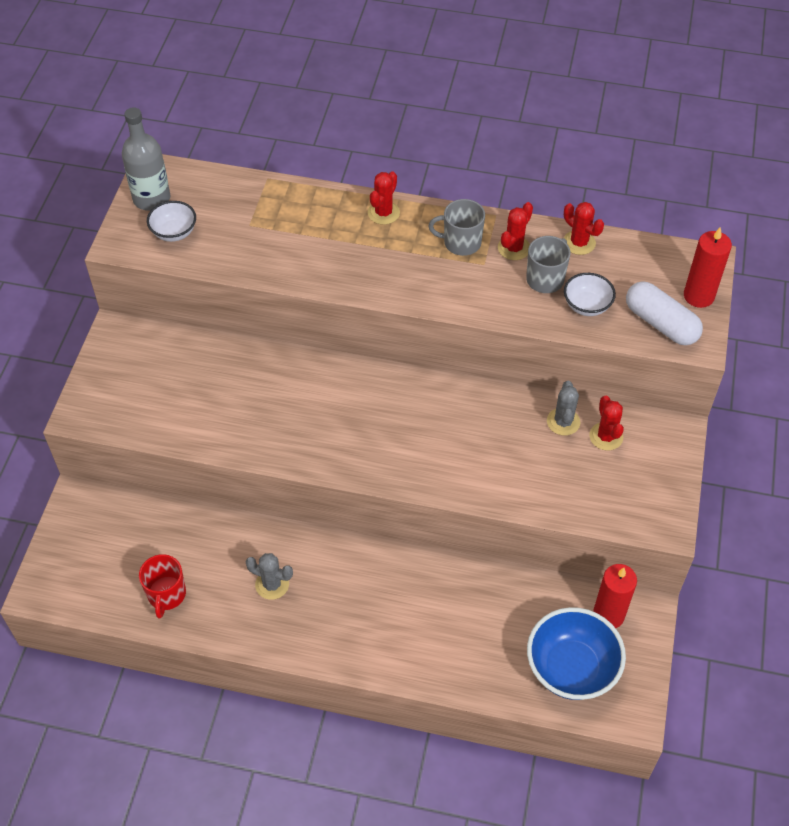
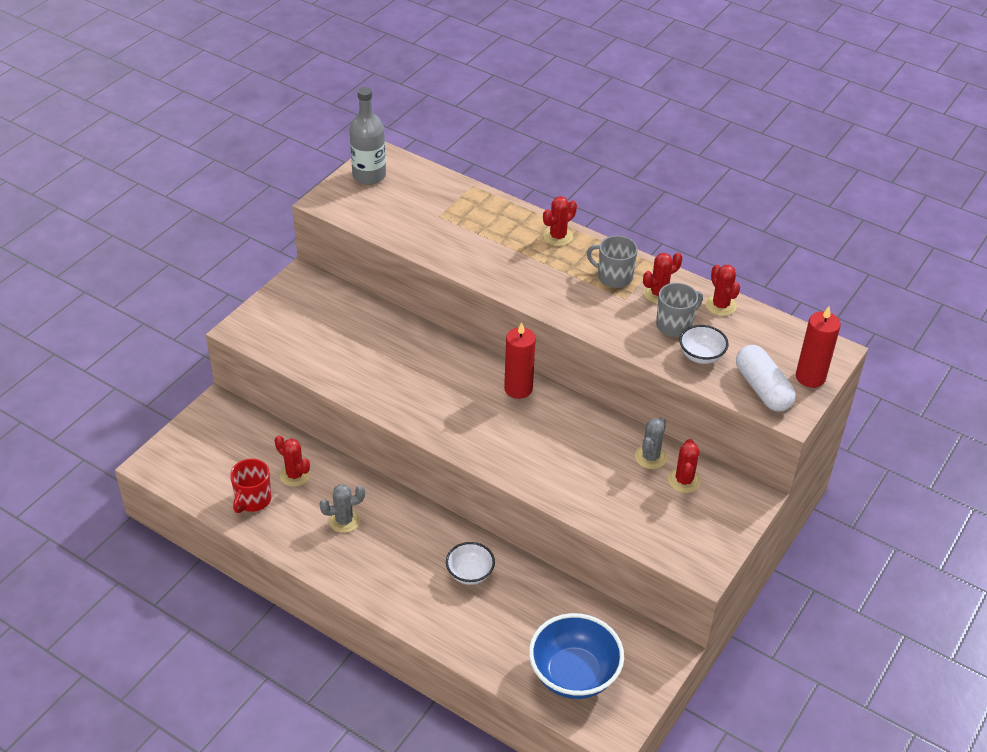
camera: 20 degrees right, 10 degrees down
white bowl [147,201,196,242] -> white bowl moved to [446,542,495,585]
grey cactus [245,553,293,600] -> grey cactus turned 60 degrees counterclockwise [319,484,365,533]
red candle [593,564,637,628] -> red candle moved to [504,322,536,399]
none -> red cactus [274,435,310,487]

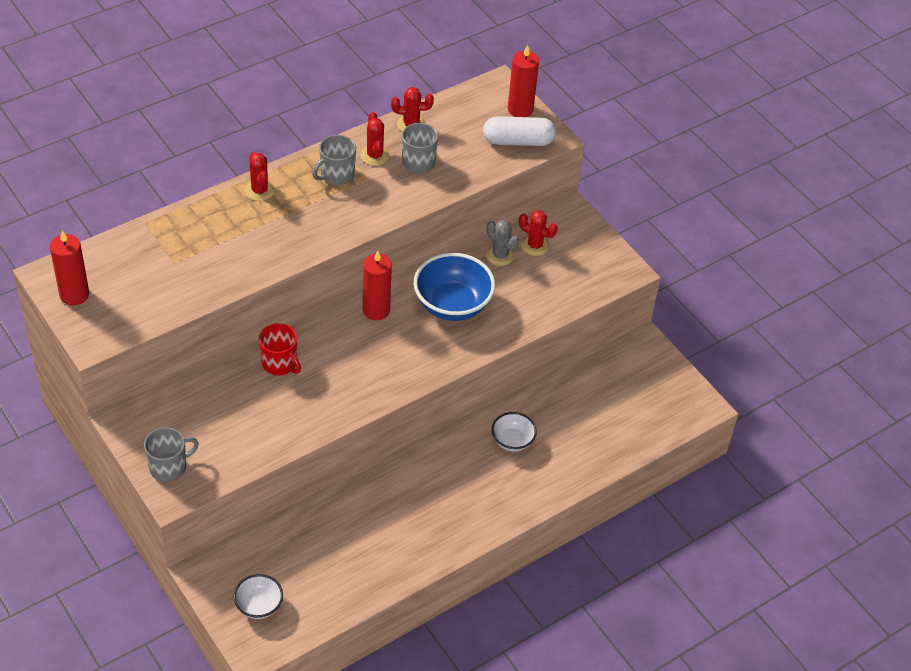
camera: 70 degrees left, 5 degrees up
red mug [230,459,272,513] -> red mug moved to [259,323,301,375]
red cactus [274,435,310,487] -> none
grey cactus [319,484,365,533] -> none
grey bottle [350,87,386,185] -> red candle [50,231,89,305]
blue bowl [529,613,624,699] -> blue bowl moved to [414,253,495,321]
white bowl [679,325,728,364] -> white bowl moved to [233,574,283,619]
none -> grey mug [144,427,199,482]

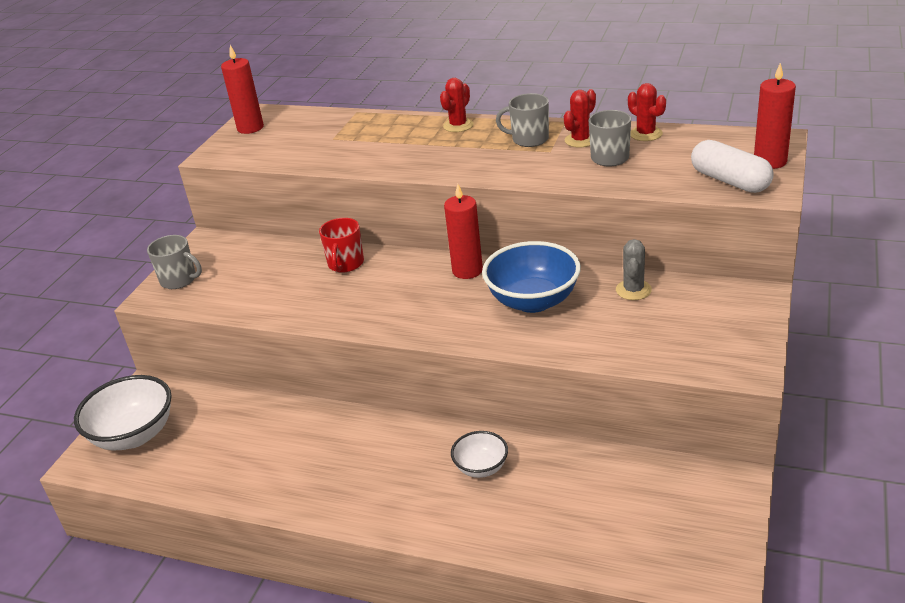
camera: 60 degrees right, 15 degrees down
white bowl [233,574,283,619] -> white bowl [74,375,172,450], size x1.81
red cactus [519,210,558,256] -> none

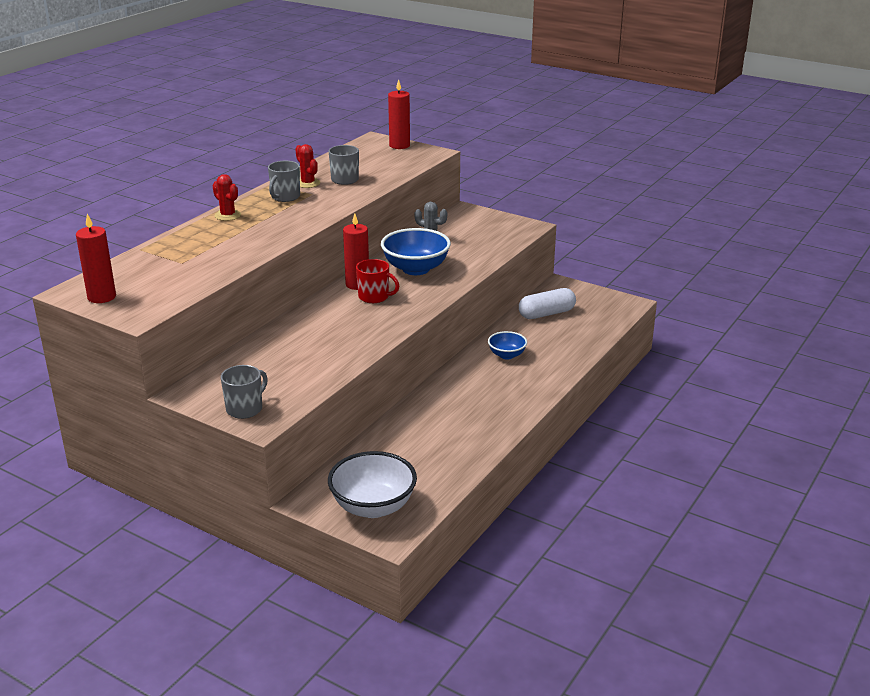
camera: 80 degrees left, 5 degrees down
red mug [319,218,364,273] -> red mug moved to [356,259,399,303]
white bowl [451,431,508,478] -> blue bowl [488,331,527,359]
red cactus [628,83,666,141] -> none
white capsule [691,140,774,193] -> white capsule moved to [519,288,576,319]

